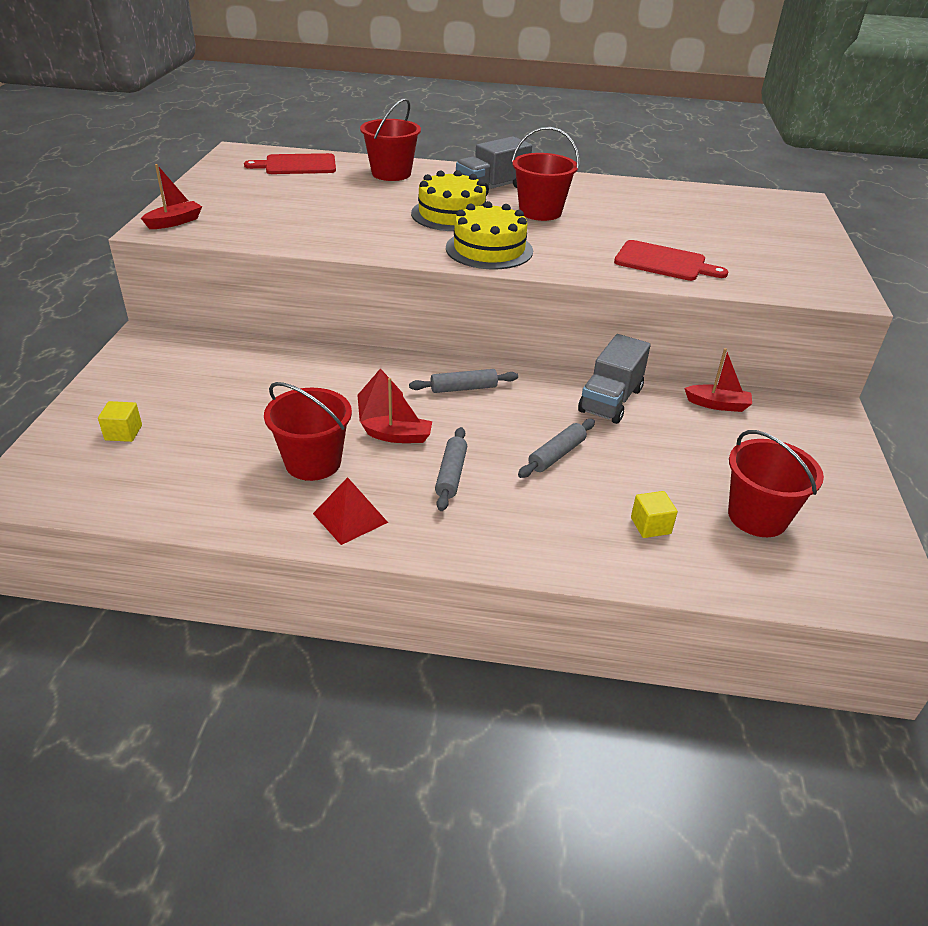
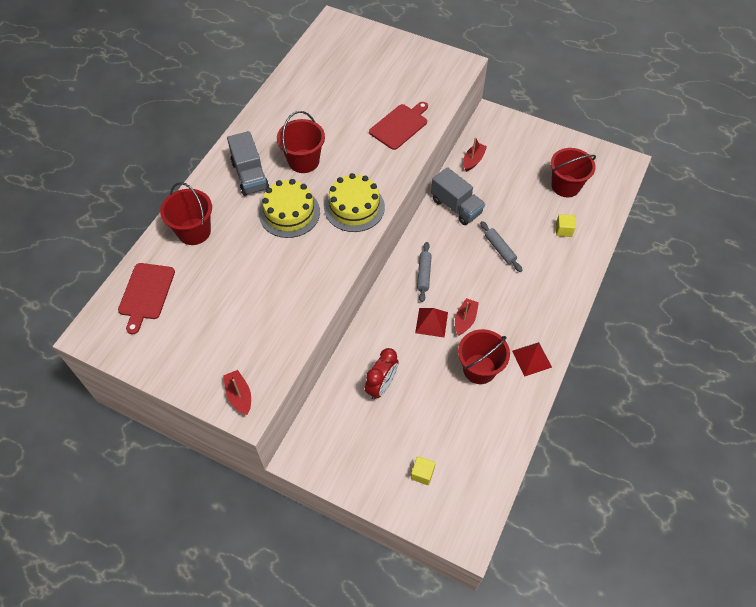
camera: 70 degrees left, 20 degrees up
grey rolling pin [435,427,468,511] -> none
none -> red clock [365,348,399,400]

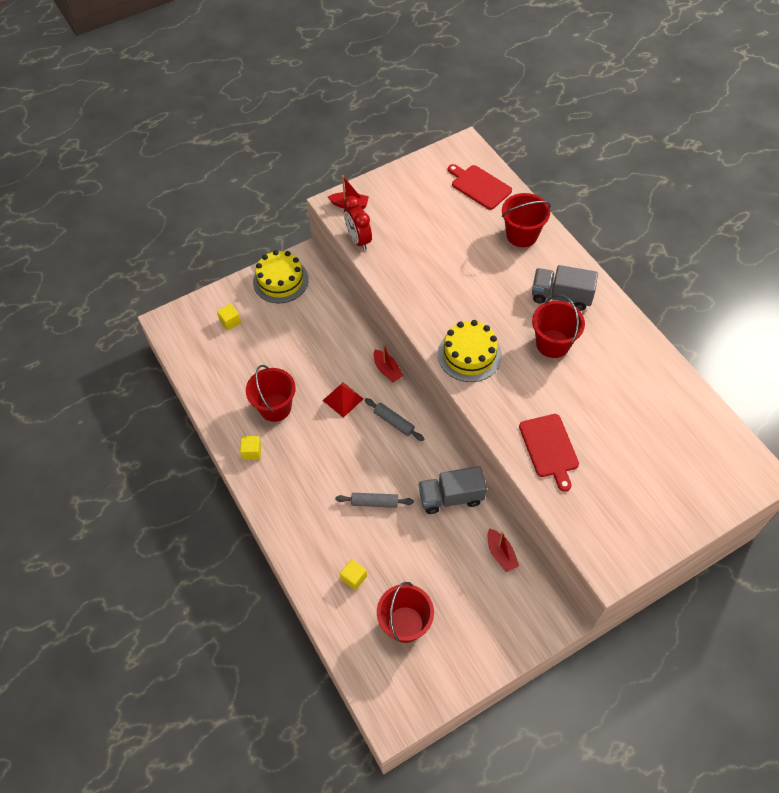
camera: 125 degrees right, 0 degrees up
yellow cake [259,179,320,238] -> yellow cake moved to [253,250,309,303]
red clock [365,348,399,400] -> red clock moved to [344,196,372,251]
red boat [455,298,479,336] -> red boat moved to [374,343,403,382]
red pyramid [512,342,552,376] -> yellow cube [240,436,261,460]

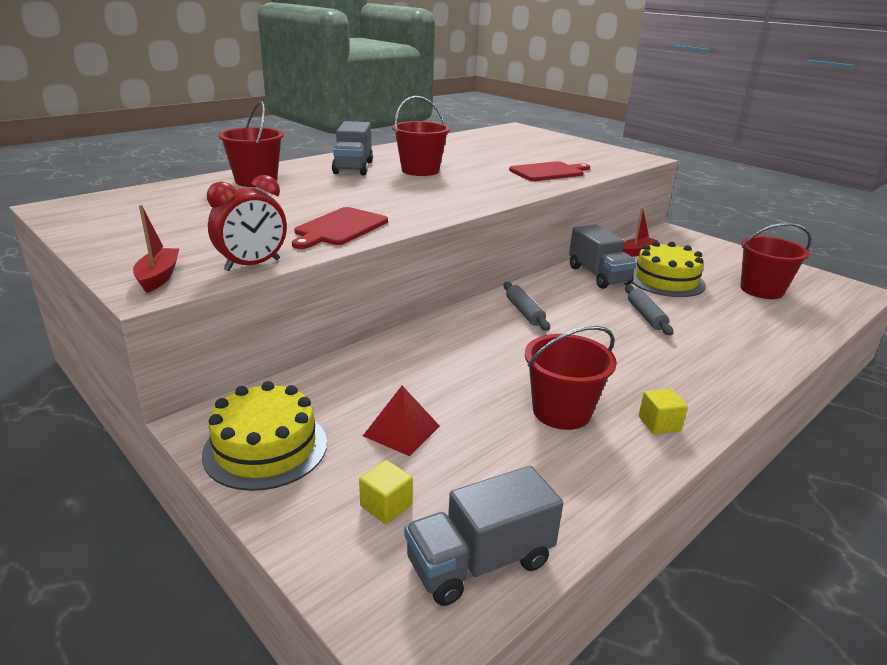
camera: 105 degrees left, 30 degrees down
red pyramid [322,382,363,418] -> red pyramid moved to [363,386,440,456]
yellow cube [340,559,367,590] -> none
grey rolling pin [365,398,424,441] -> grey rolling pin turned 45 degrees counterclockwise [504,282,550,331]
red boat [374,343,403,382] -> none
yellow cake [438,320,502,382] -> yellow cake moved to [632,241,706,297]
red cutting board [448,164,512,210] -> red cutting board moved to [292,207,388,249]
none -> grey truck [405,466,563,606]

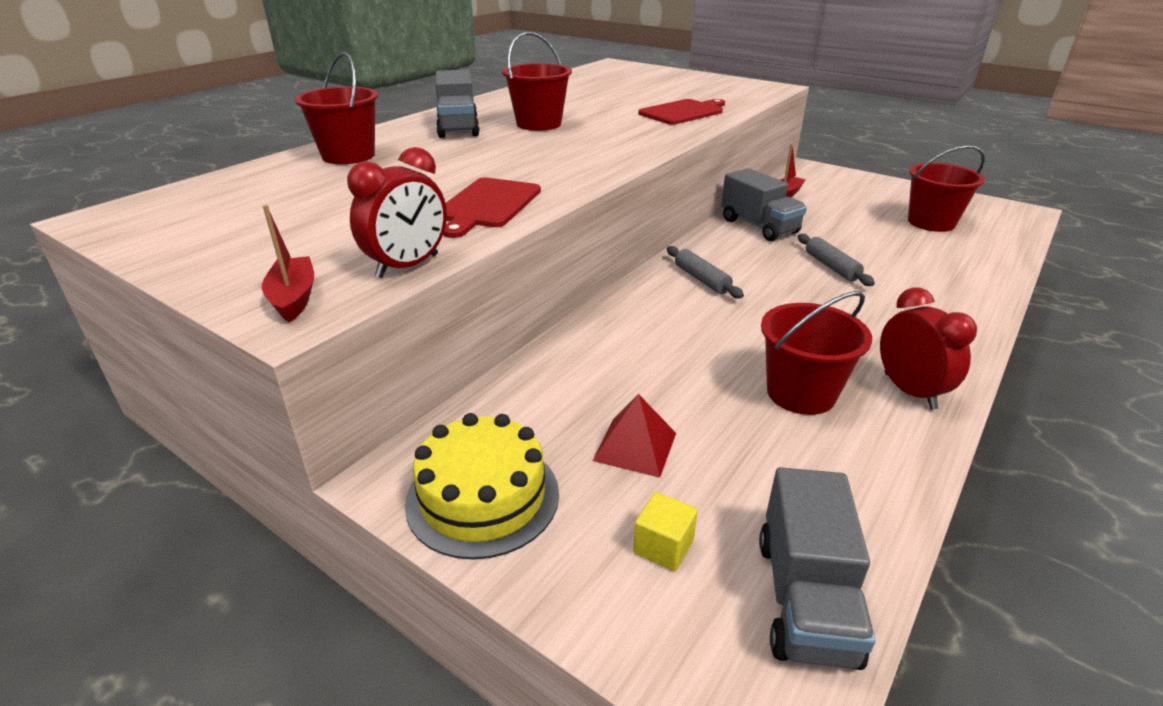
camera: 10 degrees left, 5 degrees up
grey truck [405,466,563,606] -> grey truck turned 45 degrees counterclockwise [759,467,875,670]
yellow cake [632,241,706,297] -> none
yellow cube [639,388,688,434] -> red clock [880,288,977,410]

